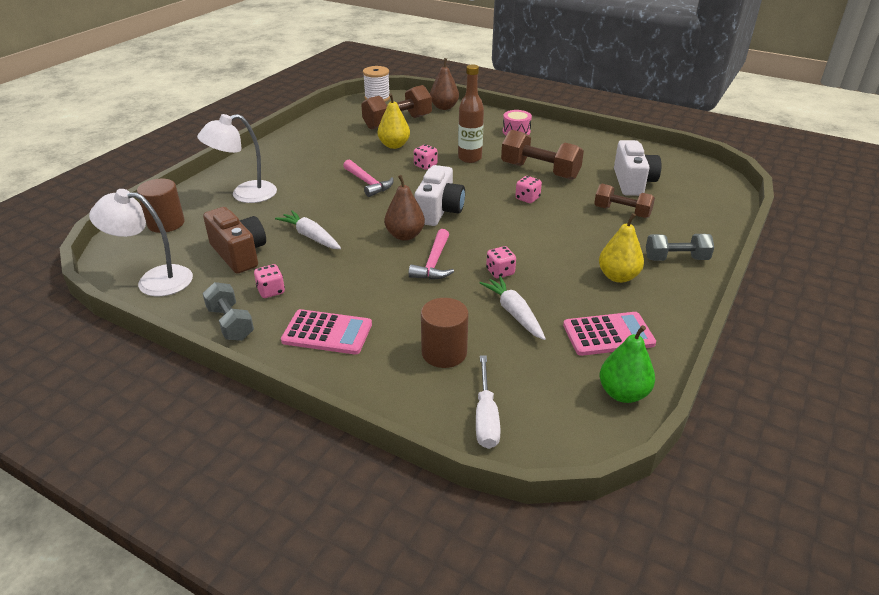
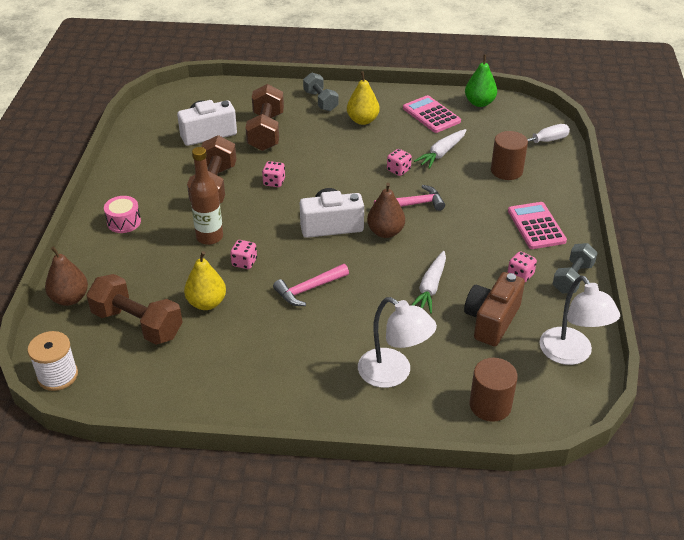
camera: 115 degrees left, 5 degrees up
pink hammer [343,160,394,197] -> pink hammer turned 150 degrees counterclockwise [273,264,349,306]
brown dumbbell [594,184,655,218] -> brown dumbbell [245,84,284,151], size x1.53

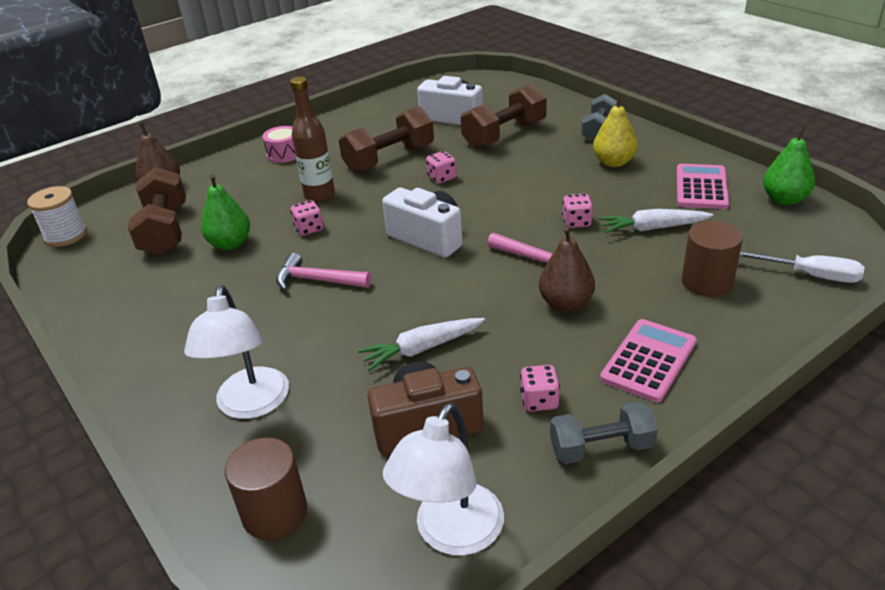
camera: 50 degrees right, 5 degrees down
yellow pear [184,251,226,310] -> green pear [201,174,250,250]
brown pear [367,183,405,238] -> brown pear moved to [539,227,595,312]

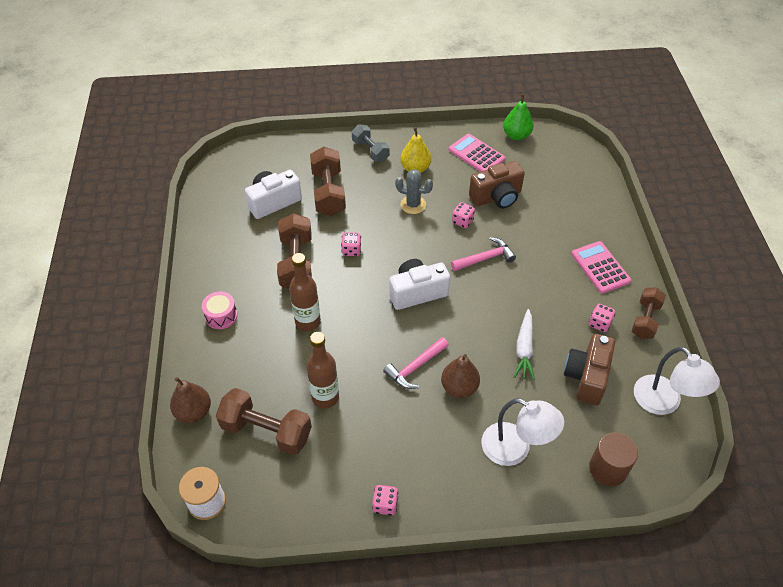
camera: 60 degrees left, 15 degrees up
green pear [201,174,250,250] -> brown bottle [307,332,339,408]
pink dice [291,200,323,235] -> pink dice moved to [372,485,398,515]
brown pear [539,227,595,312] -> brown pear moved to [441,354,480,398]
grey dumbbell [550,401,658,464] -> brown dumbbell [632,287,666,339]
white carrot [599,209,713,233] -> brown camera [469,161,525,208]
brown cylinder [682,221,743,297] -> none
white screwdriver [740,251,865,283] -> none
none -> grey cactus [395,169,433,214]

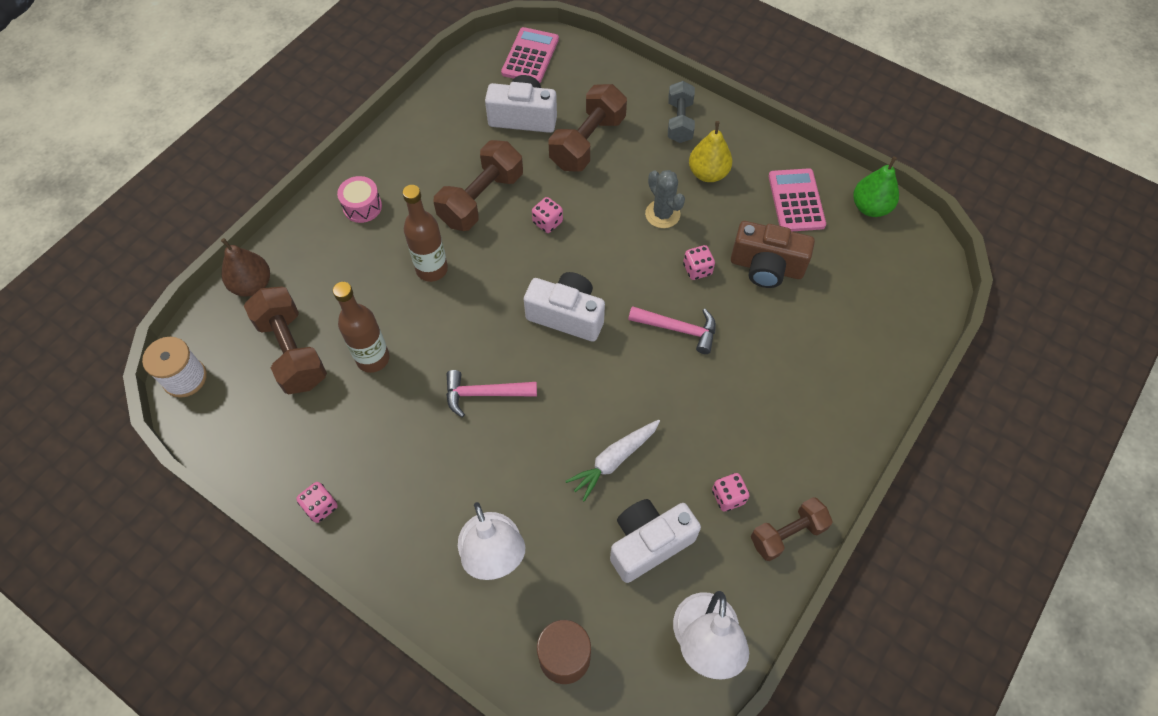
camera: 40 degrees right, 10 degrees up
brown pear [441,354,480,398] -> none
brown camera [564,334,615,405] -> white camera [610,499,701,583]
pink calculator [571,241,631,293] -> pink calculator moved to [501,27,559,83]

